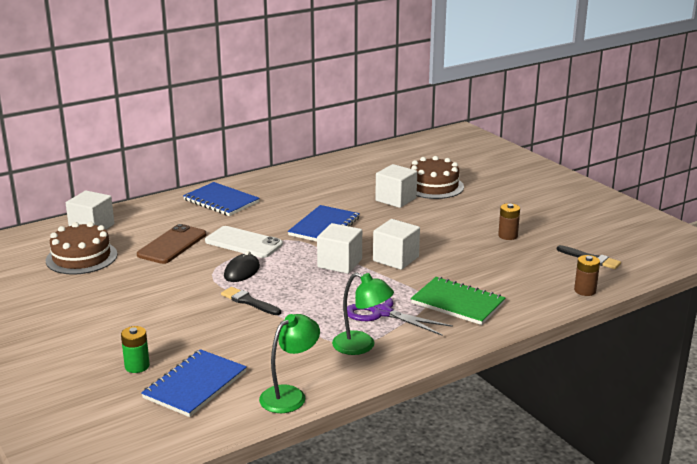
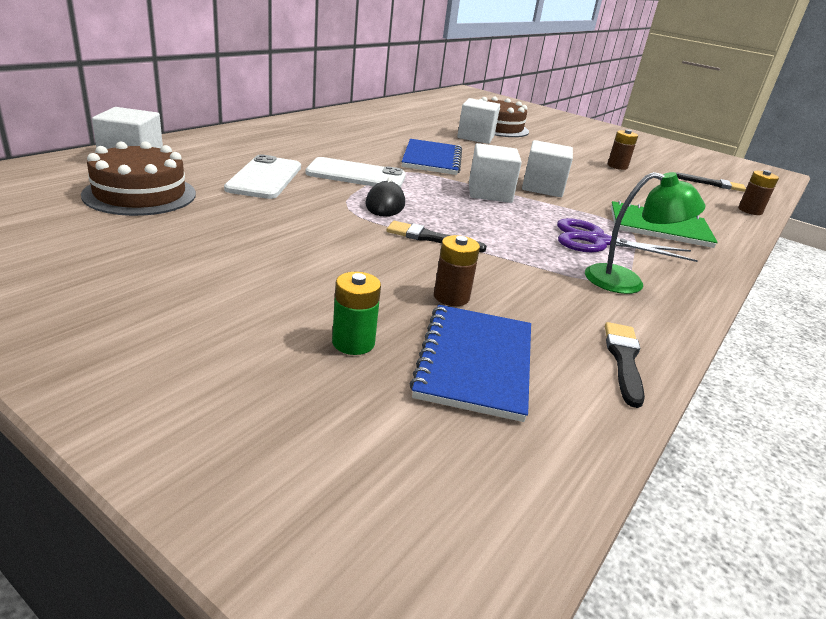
camera: 25 degrees left, 5 degrees up
brown phone [137,224,206,264] -> white phone [224,154,301,199]
blue notebook [183,182,260,216] -> none
green lamp [259,314,320,413] -> black brush [605,322,645,408]
none -> brown battery [434,235,480,306]

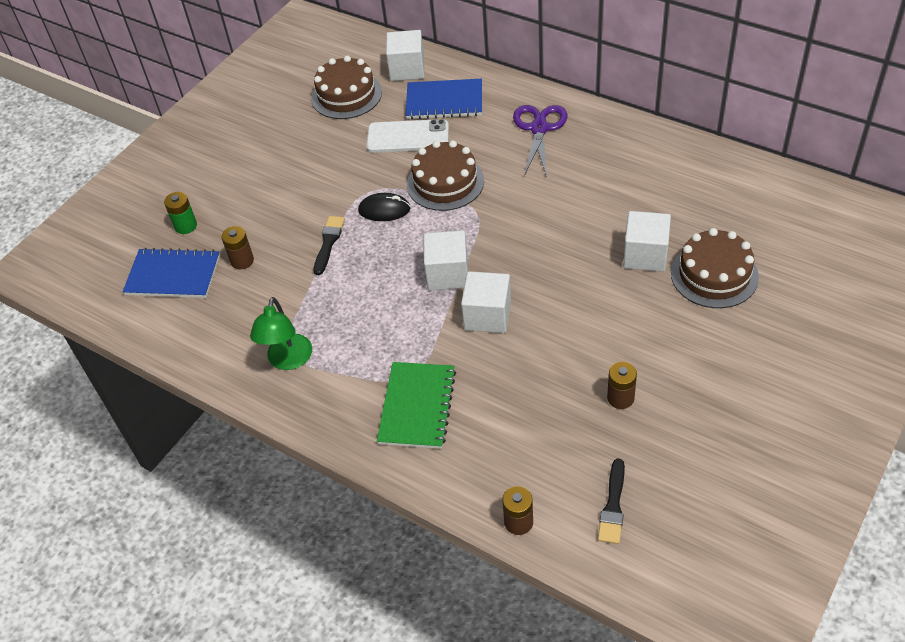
camera: 95 degrees right, 20 degrees up
white phone [305,157,406,188] -> brown cake [407,140,484,211]
blue notebook [402,139,462,175] -> blue notebook moved to [405,79,482,119]
purple scissors [557,218,698,262] -> purple scissors moved to [513,105,567,177]
black brush [605,322,645,408] -> none

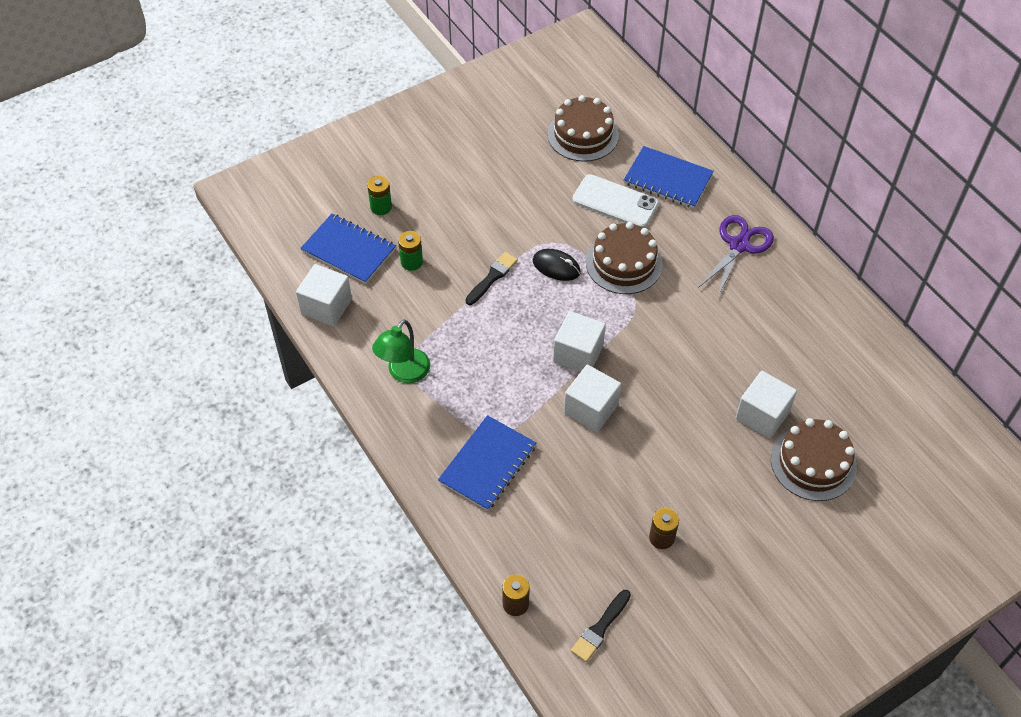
camera: 20 degrees right, 5 degrees up
brown battery [221,226,254,269] -> green battery [398,231,423,271]
green notebook [377,362,456,449] -> blue notebook [438,415,536,511]
white cube [386,30,425,81] -> white cube moved to [296,264,352,326]

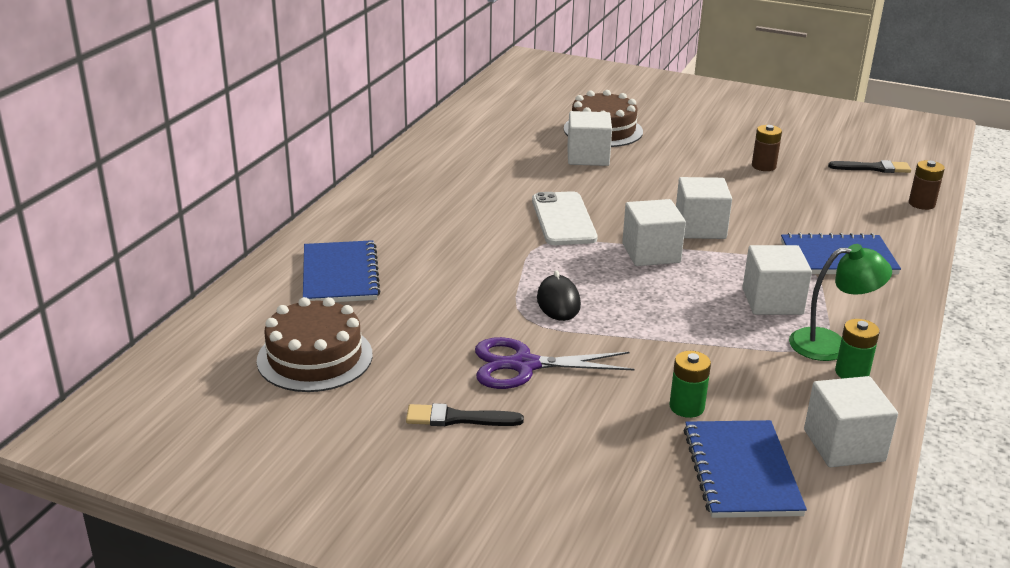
camera: 125 degrees left, 25 degrees down
green battery [367,176,392,215] -> green battery moved to [835,319,880,379]
black brush [465,252,518,305] -> black brush moved to [406,403,524,427]
white phone [572,174,659,228] -> white phone moved to [532,191,597,245]
brown cake [586,222,663,294] -> none
purple scissors [698,215,774,297] -> purple scissors moved to [475,337,635,389]
none -> white cube [742,245,812,315]

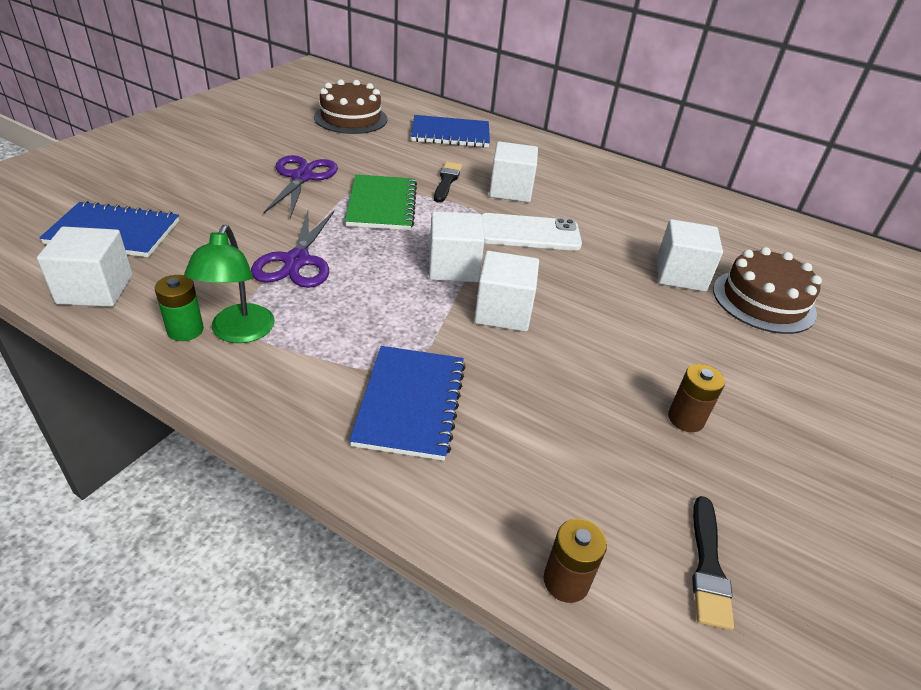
camera: 95 degrees right, 10 degrees up
black brush [406,403,524,427] -> black brush moved to [434,162,462,203]
black mouse [537,270,581,321] -> green notebook [345,174,417,230]
green battery [670,351,711,418] -> none
white cube [742,245,812,315] -> white cube moved to [489,141,538,202]
none -> purple scissors [251,211,334,288]

